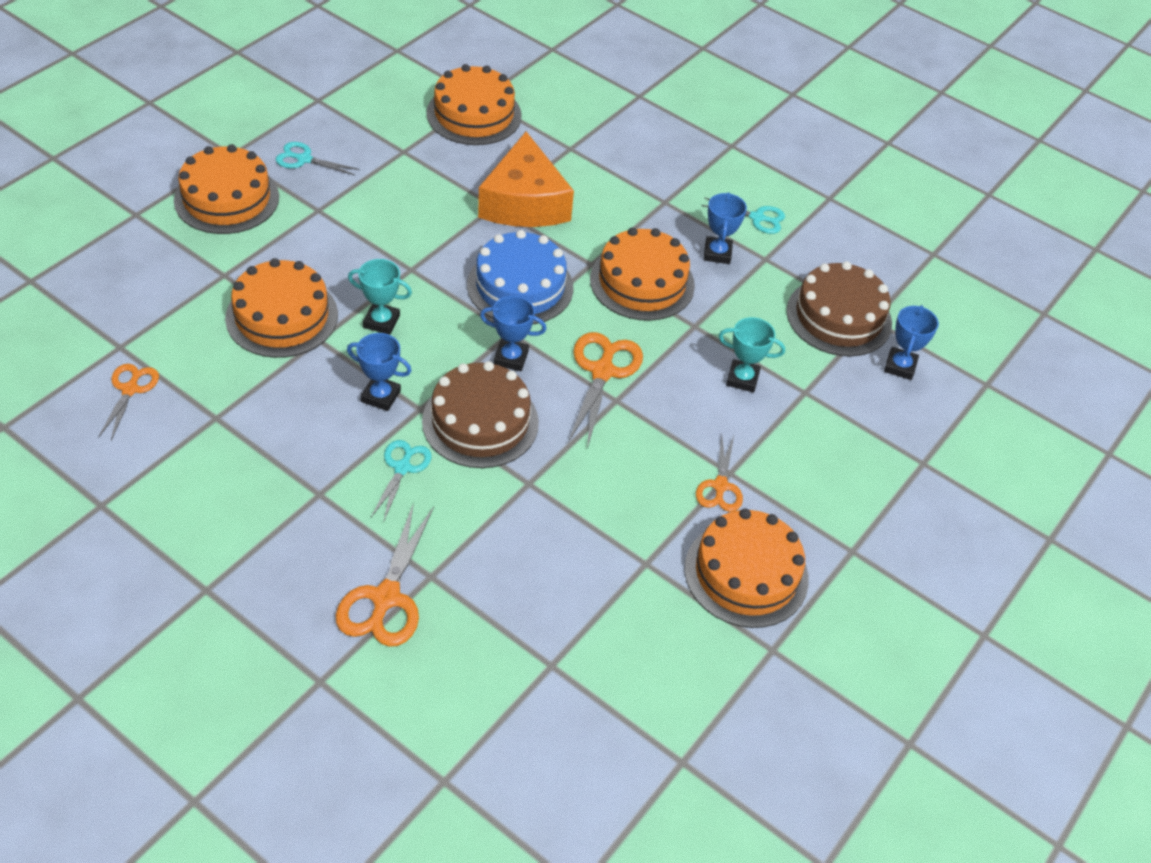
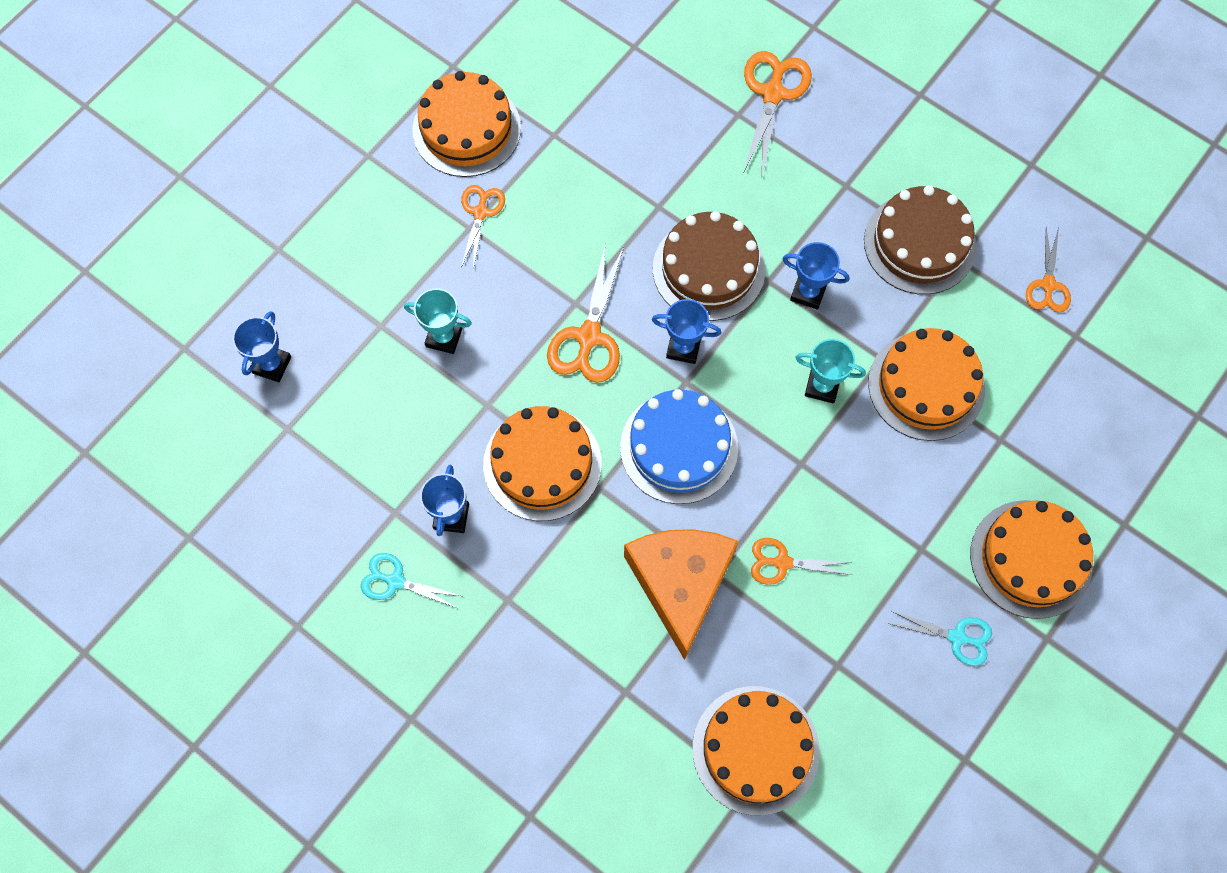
camera: 175 degrees left, 20 degrees up
turquoise scissors [371,440,432,520] -> none
brown cake [786,261,892,356] -> brown cake moved to [864,185,976,294]
none -> orange scissors [751,538,853,585]

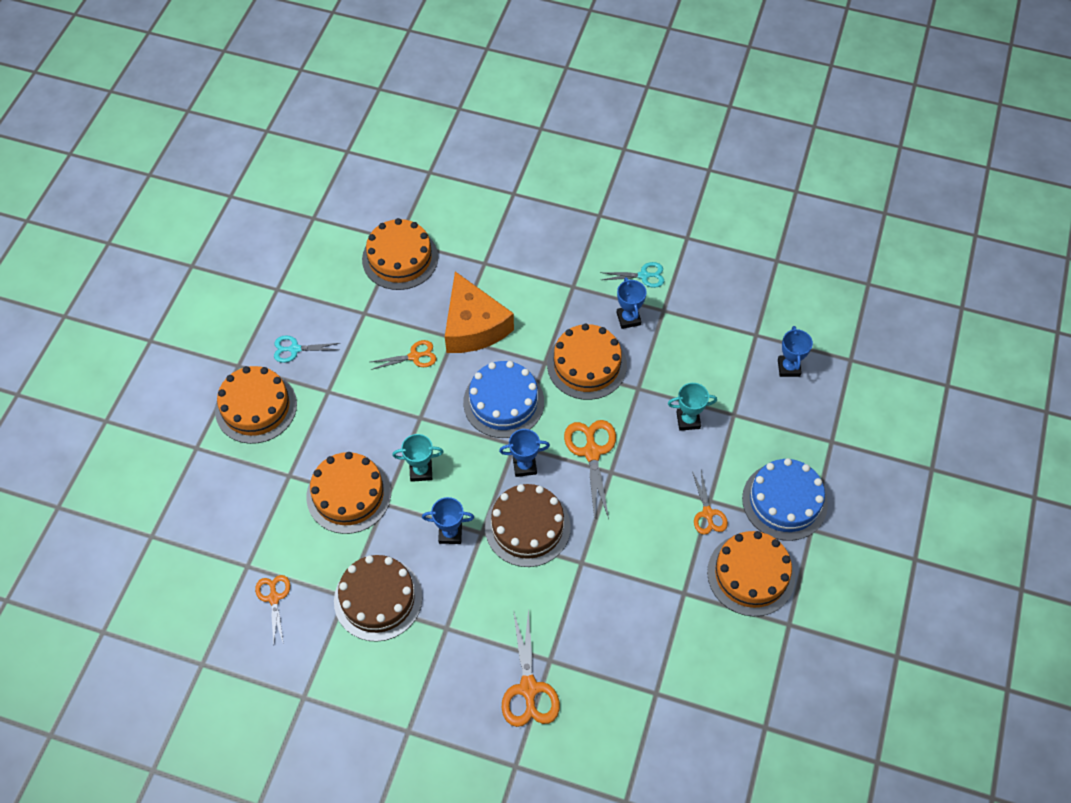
camera: 160 degrees right, 10 degrees down
none -> blue cake [742,458,828,541]

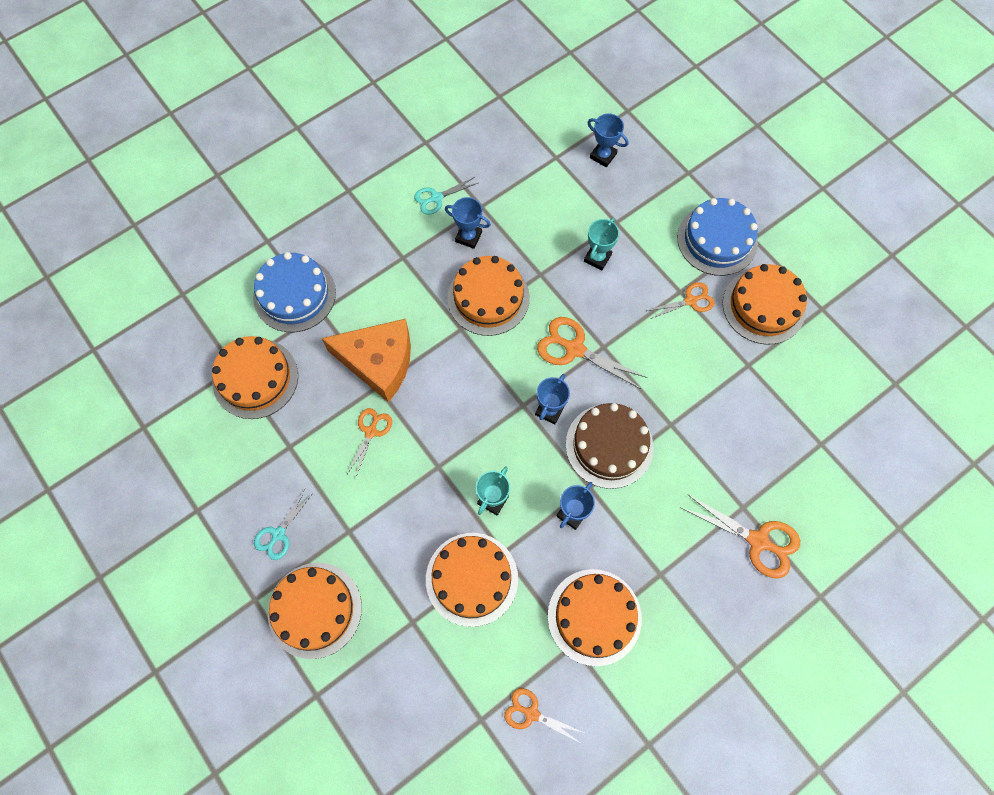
camera: 55 degrees left, 10 degrees up
brown cake [334,555,422,642] -> orange cake [548,569,642,666]
blue cake [463,361,544,438] -> blue cake moved to [253,252,336,332]
turquoise scissors [600,262,664,288] -> turquoise scissors turned 150 degrees counterclockwise [414,177,478,215]
orange scissors [692,471,728,535] -> orange scissors turned 45 degrees counterclockwise [647,282,715,319]

